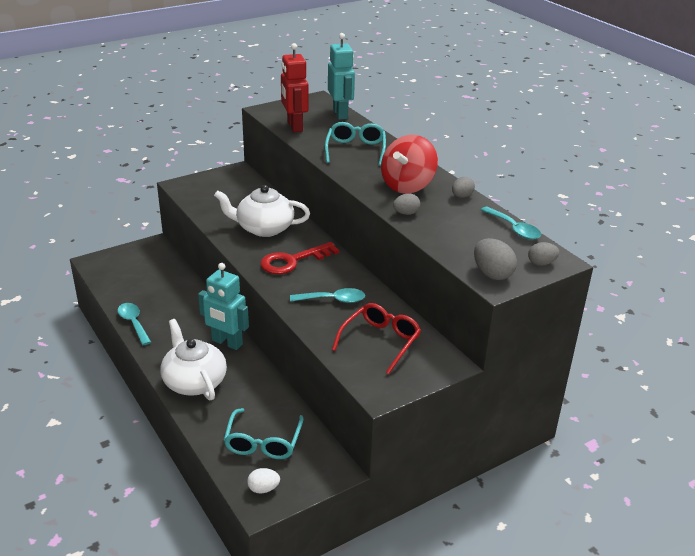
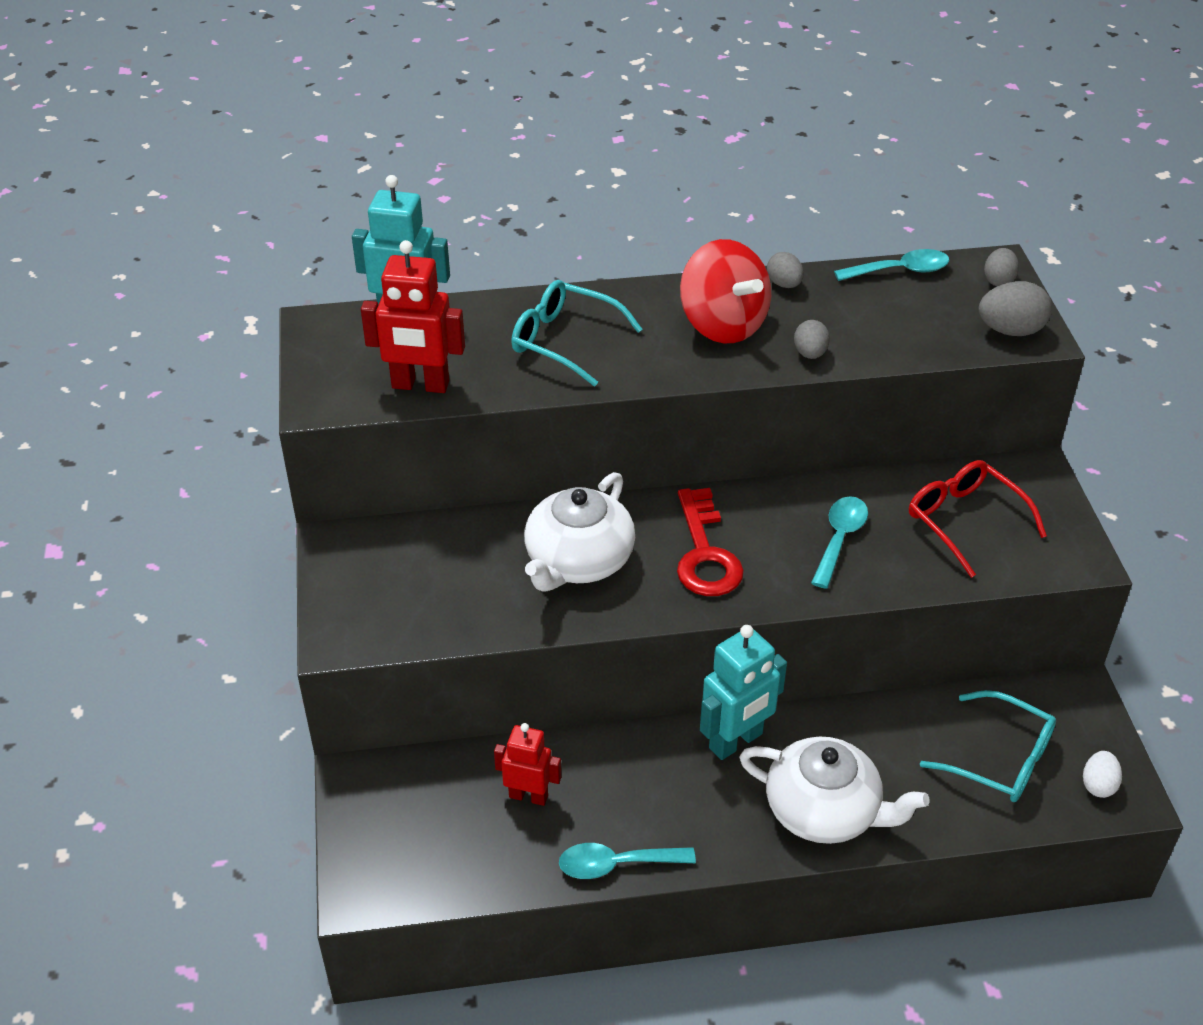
camera: 65 degrees left, 10 degrees up
white teapot [161,319,227,400] -> white teapot turned 150 degrees counterclockwise [739,737,929,844]
none -> red robot [494,723,561,806]

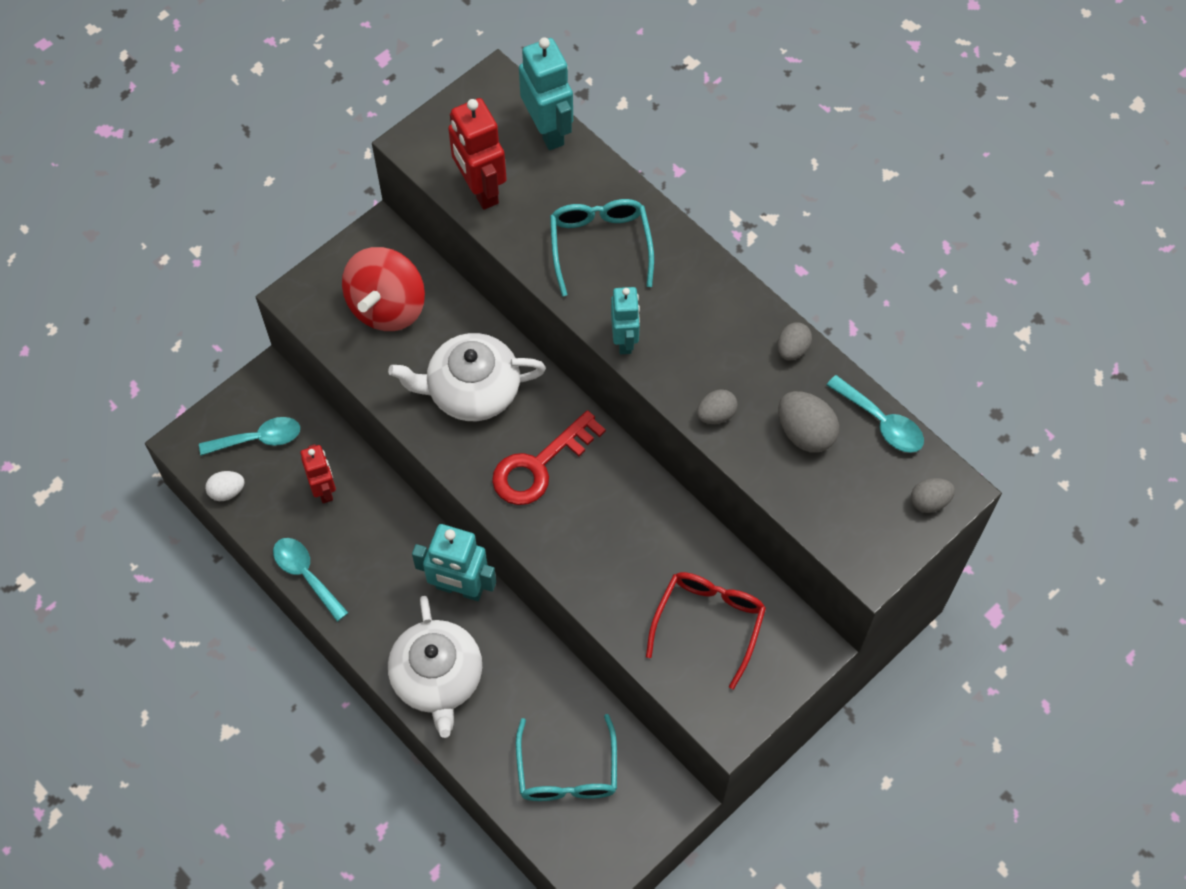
camera: 55 degrees right, 20 degrees up
red spinning top [680,239,771,343] -> red spinning top moved to [342,247,425,331]
turquoise spoon [811,496,868,589] -> turquoise spoon moved to [199,417,300,456]
grey egg [979,281,1052,336] -> grey egg moved to [778,391,839,453]
white egg [1083,751,1122,798] -> white egg moved to [205,471,245,501]
none -> turquoise robot [611,287,640,354]

